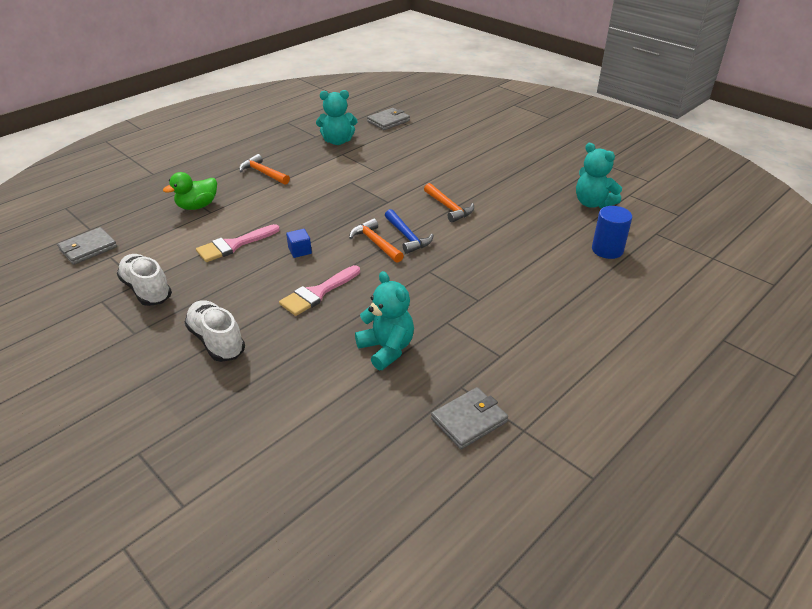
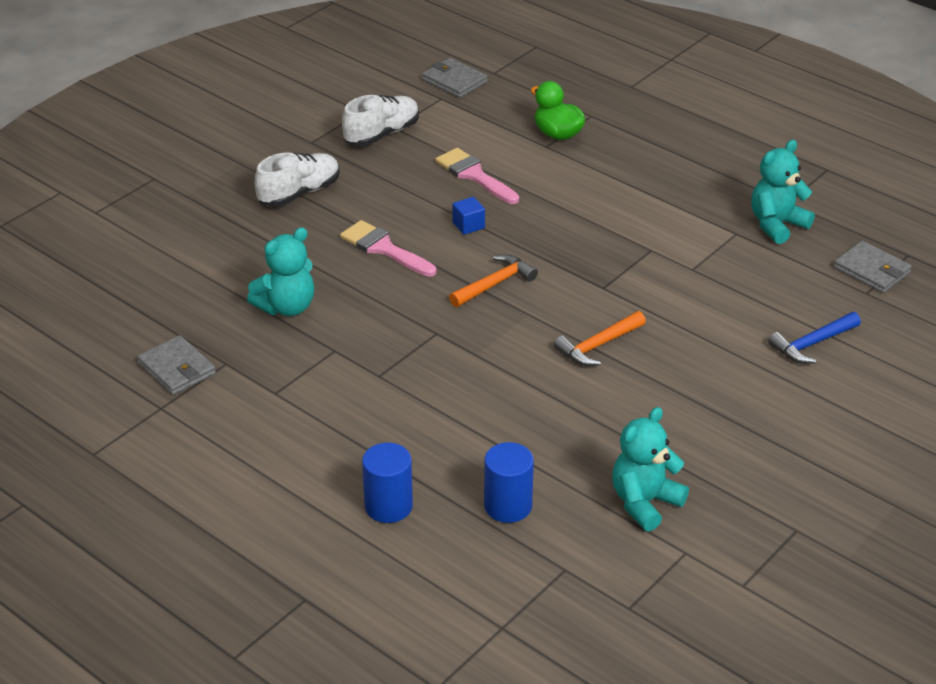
camera: 85 degrees right, 0 degrees up
orange hammer [239,154,290,185] -> none
turquoise teddy bear [316,90,357,145] -> turquoise teddy bear turned 60 degrees clockwise [752,140,815,244]
blue hammer [385,209,434,254] -> blue hammer moved to [768,312,861,364]
none -> blue cylinder [362,443,413,523]

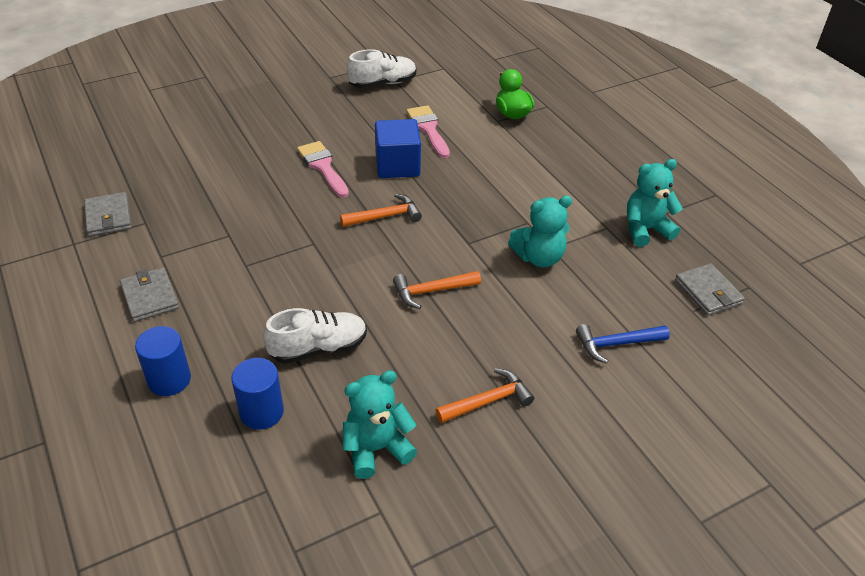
camera: 20 degrees right, 5 degrees up
turquoise teddy bear [247,228,314,316] -> turquoise teddy bear moved to [508,196,572,267]
white shoe [255,152,340,207] -> white shoe moved to [263,308,367,364]
grey wallet [422,58,488,98] -> grey wallet moved to [120,267,179,322]
blue cube [452,197,485,235] -> blue cube [375,119,421,178], size x2.07
none -> orange hammer [435,368,534,423]

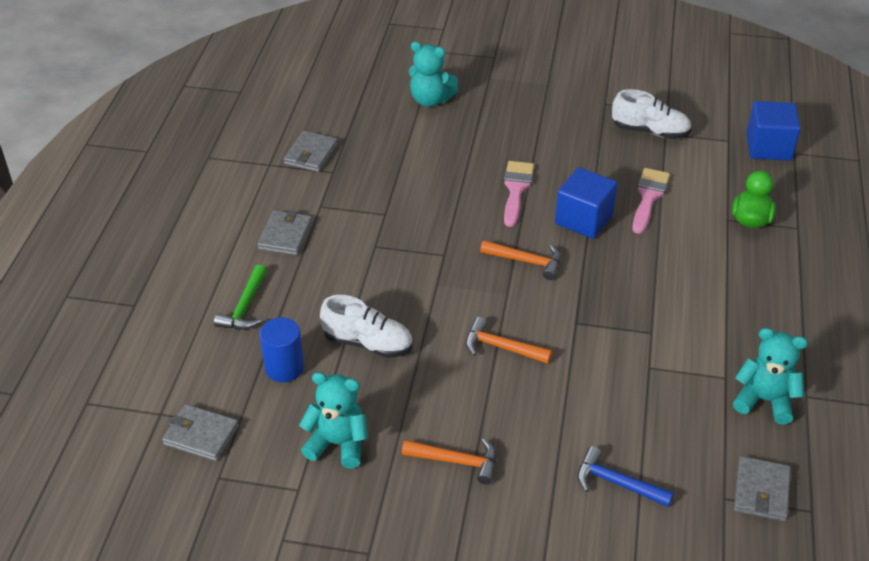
camera: 40 degrees right, 0 degrees up
blue cylinder [135,326,191,396] -> green hammer [214,265,267,330]
turquoise teddy bear [508,196,572,267] -> turquoise teddy bear moved to [409,41,458,107]
none -> grey wallet [162,404,239,461]
none -> blue cube [746,101,801,161]

